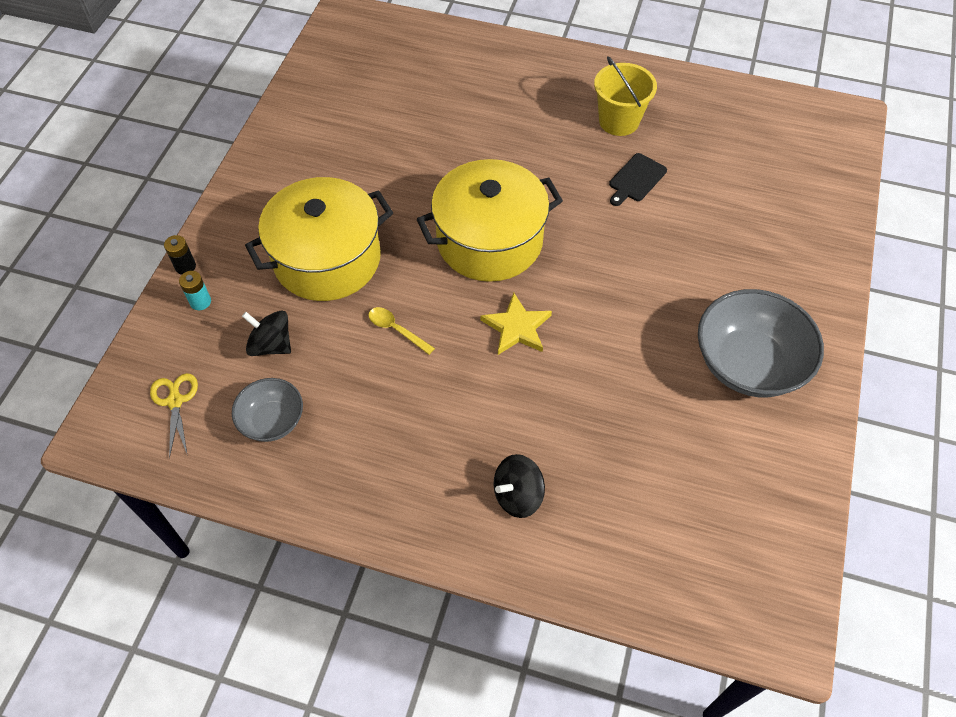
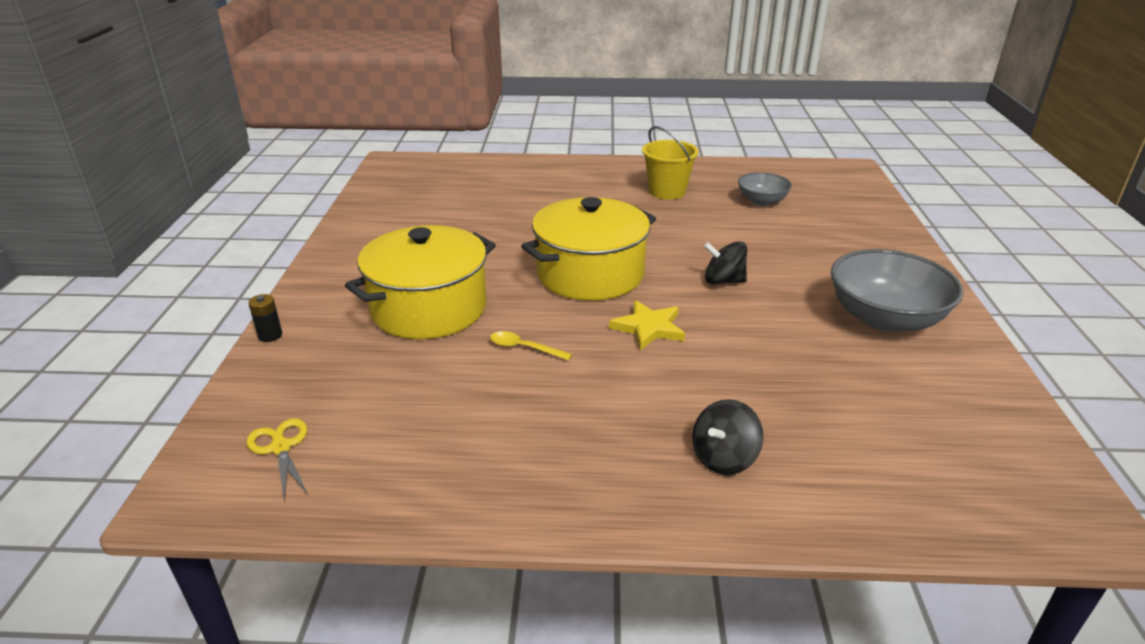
camera: 15 degrees left, 25 degrees down
turquoise battery [179,271,211,310] -> none
grey bowl [232,378,303,442] -> grey bowl moved to [738,172,792,206]
black spinning top [242,310,291,356] -> black spinning top moved to [704,241,747,284]
black cutting board [609,153,667,206] -> none

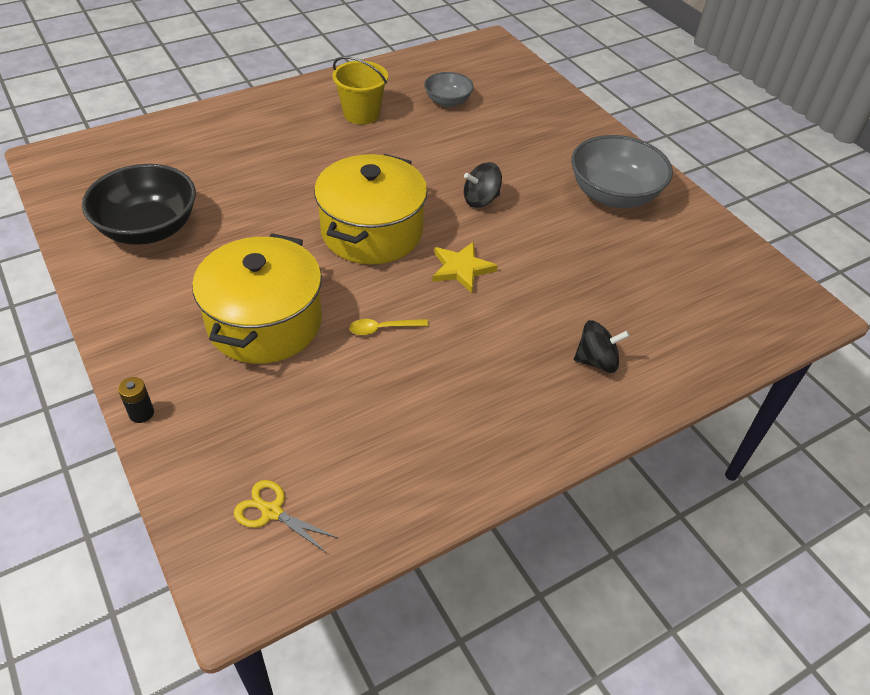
camera: 35 degrees left, 15 degrees up
black spinning top [692,399,764,475] -> black spinning top turned 105 degrees counterclockwise [574,320,630,373]
none -> black bowl [82,164,196,245]

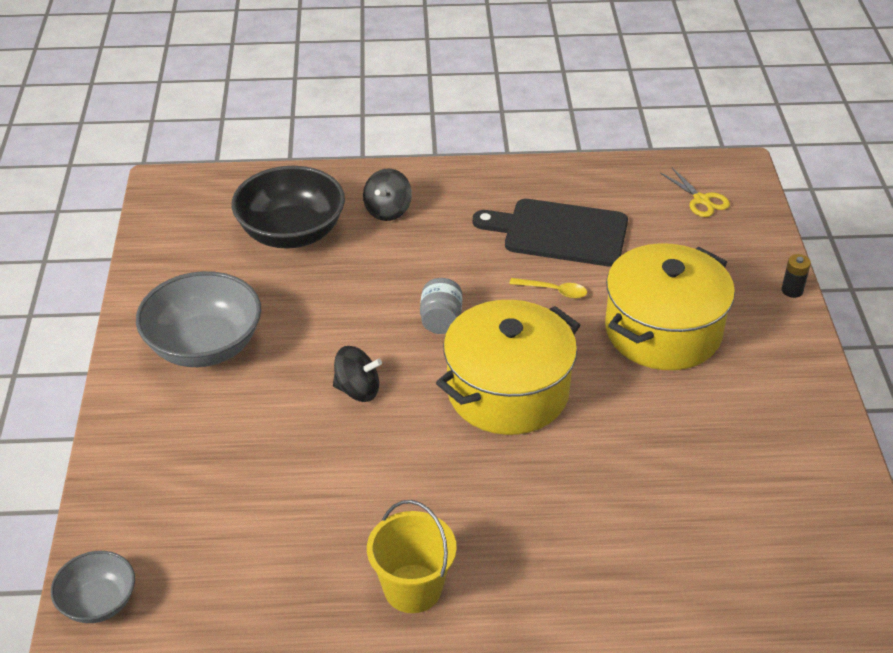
camera: 150 degrees left, 5 degrees down
black bowl [82,164,196,245] -> black bowl moved to [231,166,345,249]
grey bowl [424,72,474,107] -> grey bowl moved to [51,551,135,623]
yellow star [432,242,498,293] -> grey jar [420,278,462,334]
black spinning top [574,320,630,373] -> black spinning top turned 90 degrees counterclockwise [363,168,412,221]
none -> black cutting board [473,199,628,266]

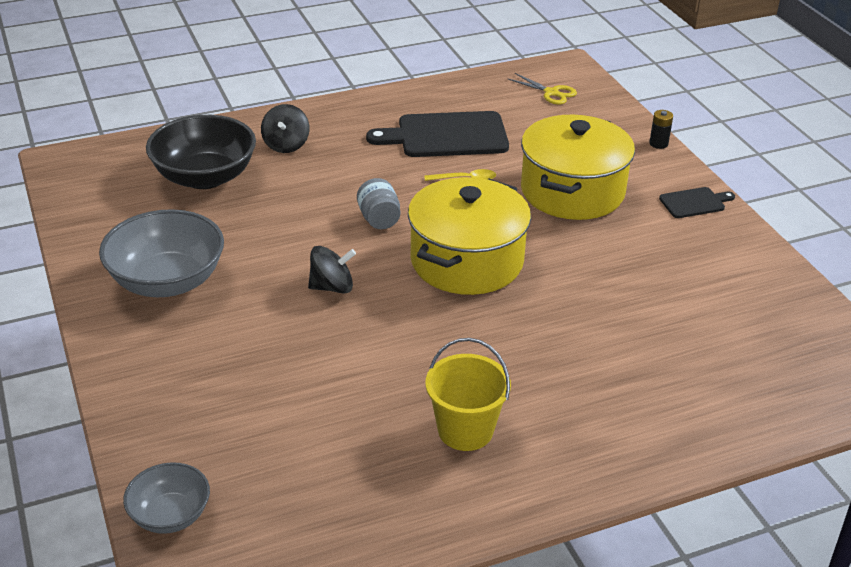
camera: 20 degrees left, 5 degrees down
none -> black cutting board [659,187,735,218]

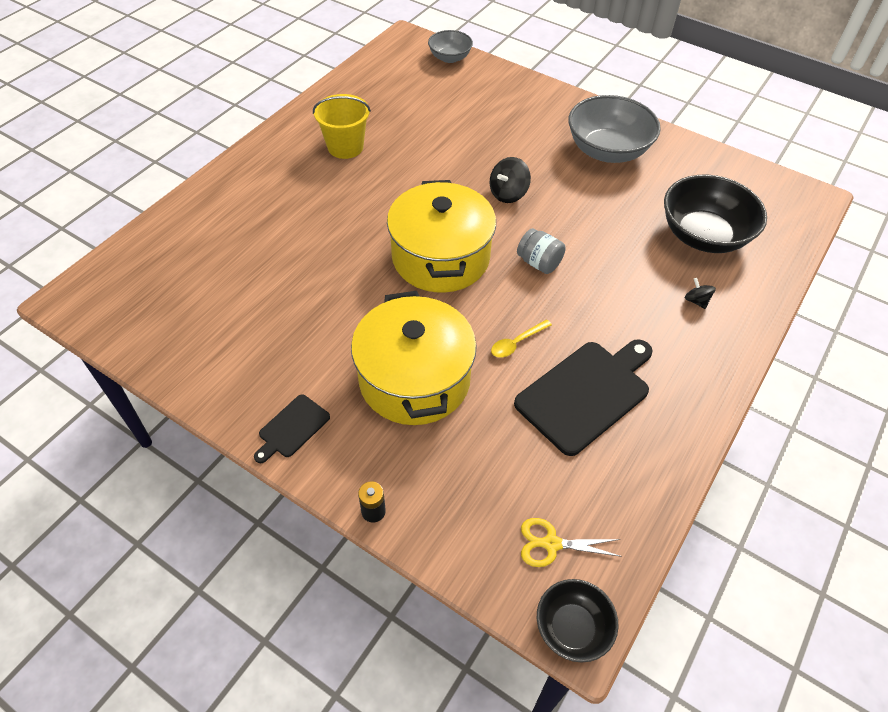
camera: 145 degrees right, 15 degrees up
black spinning top [261,104,310,153] -> black spinning top [685,278,716,309], size x0.61
none -> black bowl [537,579,619,662]

